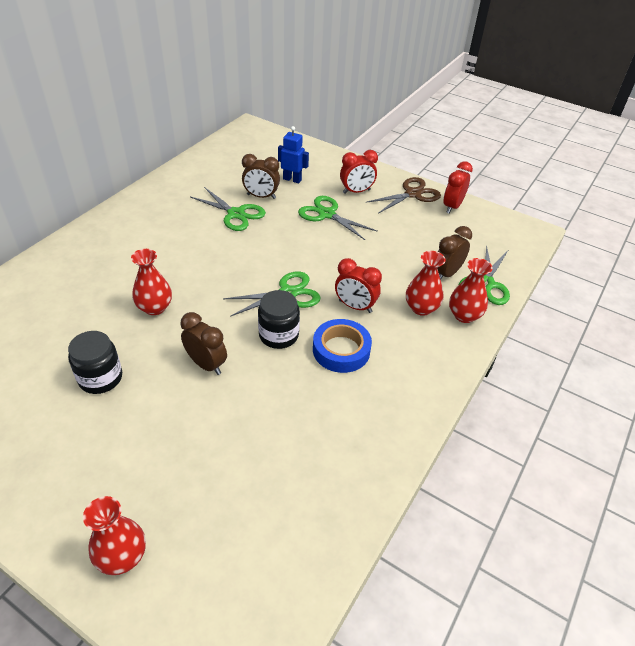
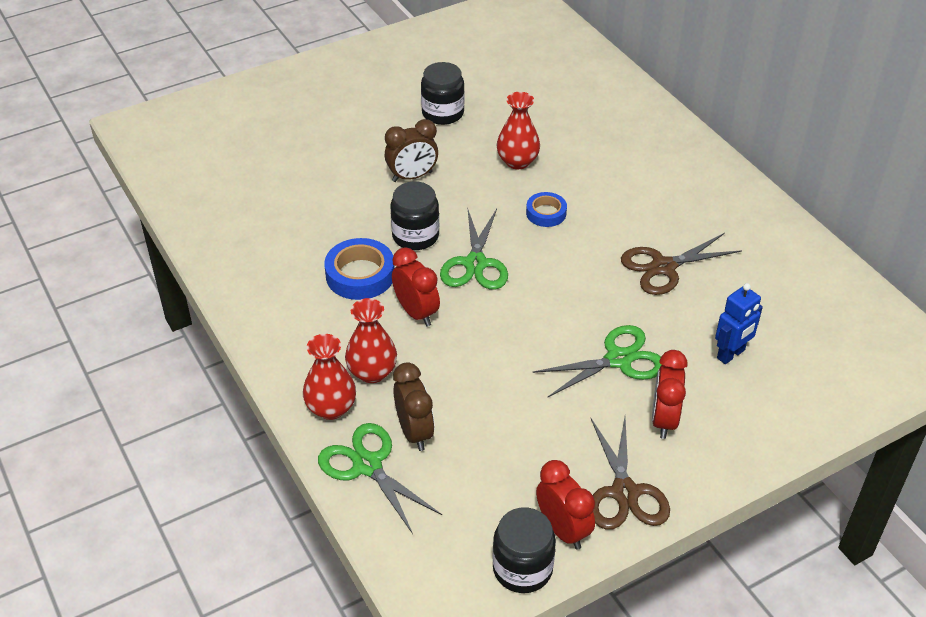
camera: 120 degrees right, 0 degrees up
red vase [83,496,146,575] -> none
green scissors [191,187,266,231] -> brown scissors [621,233,742,295]
brown clock [242,154,280,199] -> none
red clock [335,258,382,313] -> red clock turned 90 degrees clockwise [392,247,440,326]
none -> black jar [492,507,556,593]
none -> blue tape [526,192,567,227]

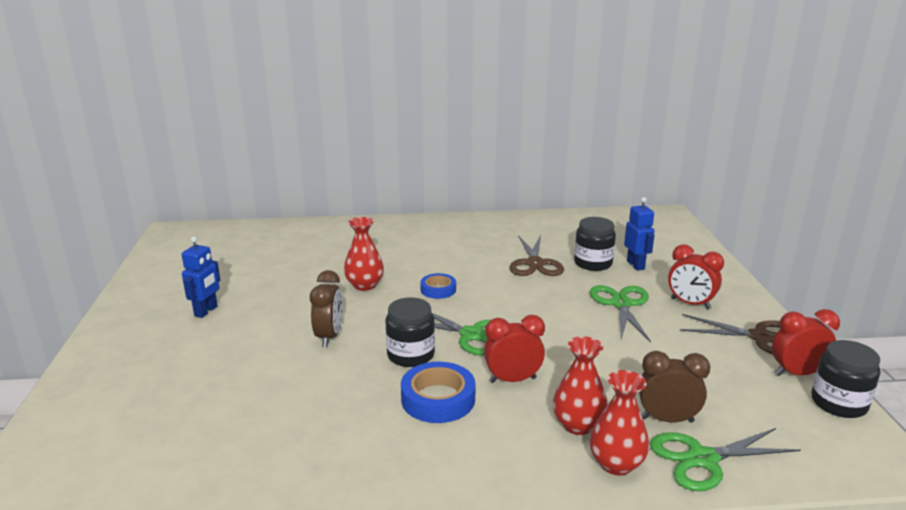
camera: 65 degrees left, 20 degrees down
black jar [421,62,465,125] -> black jar moved to [574,217,616,271]
none -> blue robot [182,236,220,318]

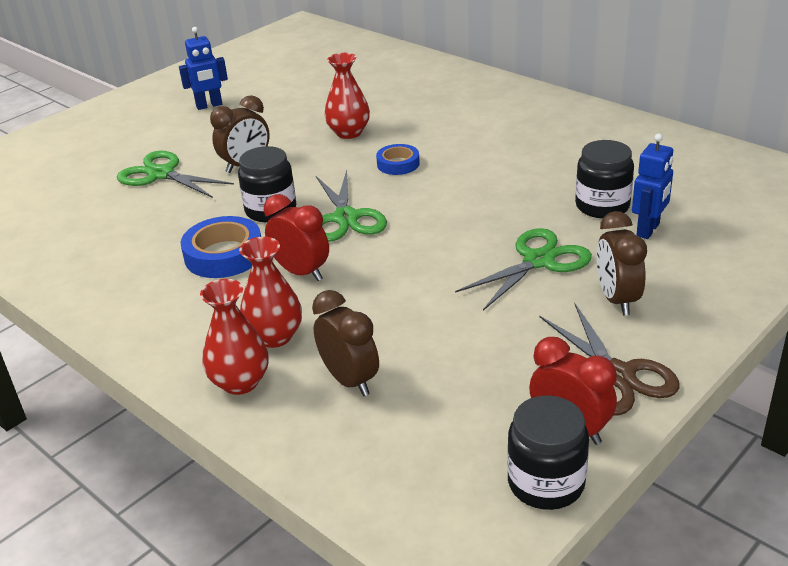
camera: 50 degrees right, 10 degrees up
brown scissors [510,235,564,276] -> none
green scissors [650,428,800,491] -> green scissors moved to [117,151,234,198]
red clock [668,244,724,309] -> brown clock [596,211,647,315]

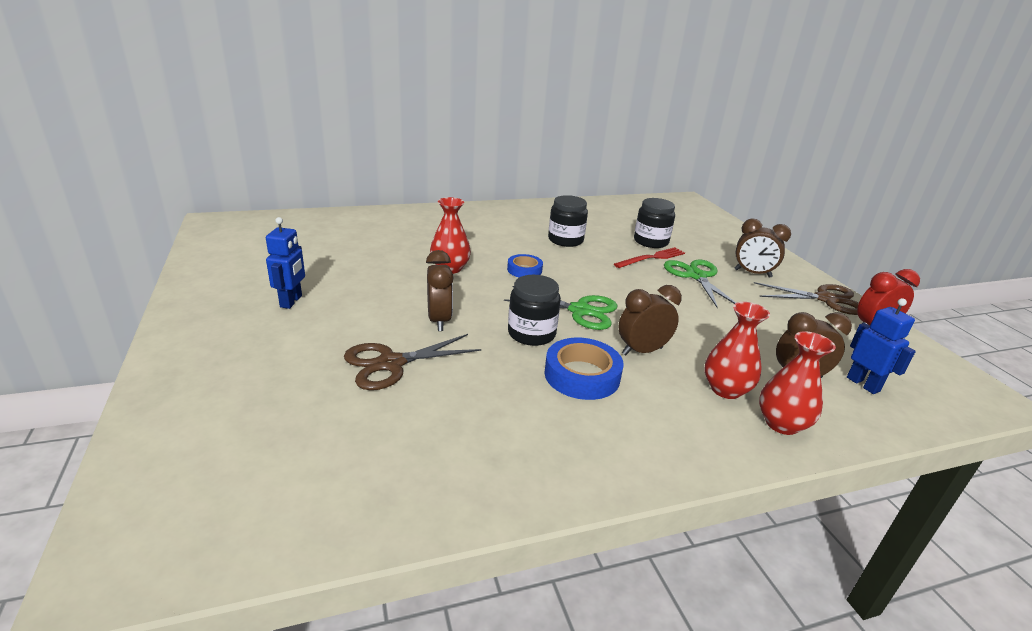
camera: 65 degrees left, 5 degrees down
green scissors [117,151,234,198] -> brown scissors [344,334,482,390]
red clock [264,194,329,281] -> brown clock [618,285,682,355]
black jar [507,395,589,510] -> black jar moved to [548,195,588,247]
blue robot [632,134,673,239] -> blue robot moved to [847,298,916,394]
none -> red fork [614,247,685,268]

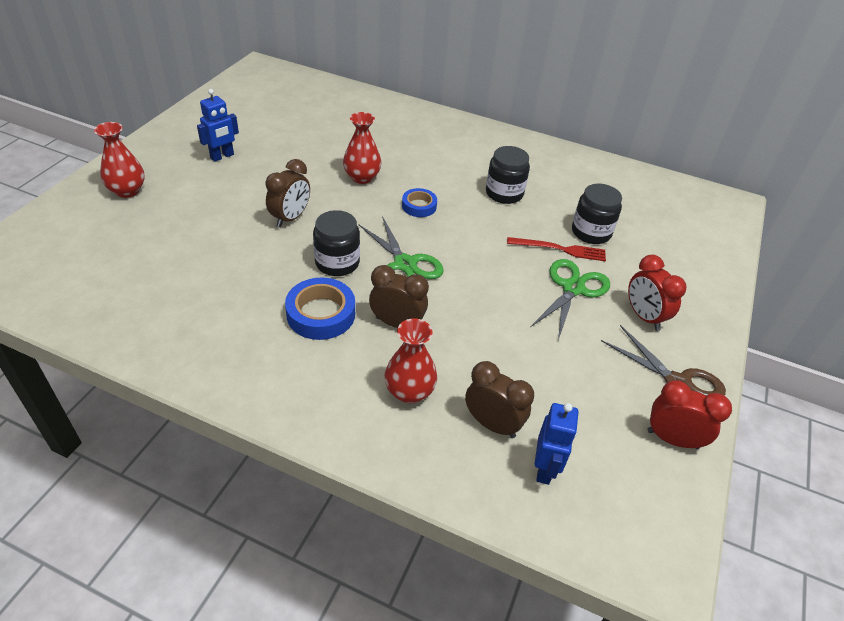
camera: 40 degrees right, 15 degrees up
brown scissors [344,334,482,390] -> none
brown clock [734,218,791,278] -> red clock [628,255,687,331]
red vase [759,331,836,435] -> red vase moved to [94,122,145,198]

